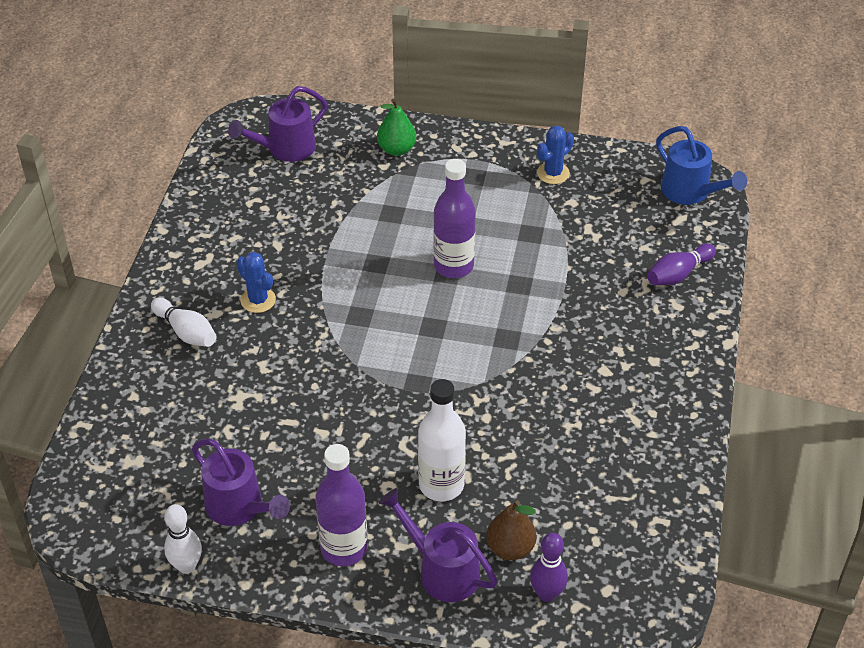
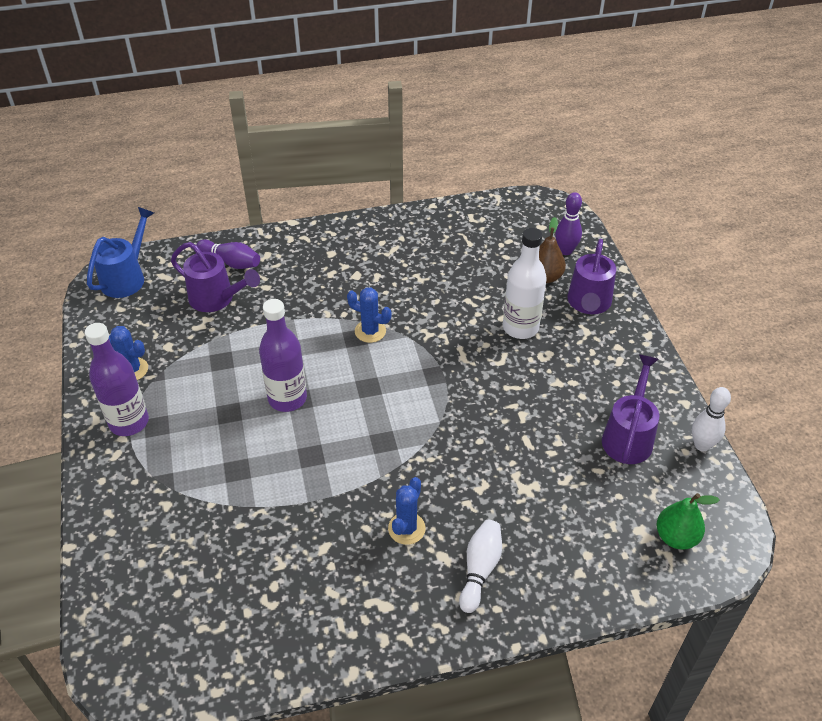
camera: 115 degrees left, 0 degrees up
purple watering can [228,86,327,162] -> purple watering can moved to [171,242,260,312]
purple bottle [315,444,368,566] -> purple bottle moved to [85,323,149,436]
green pear [377,98,416,156] -> green pear moved to [657,493,720,550]
none -> blue cactus [347,287,392,343]

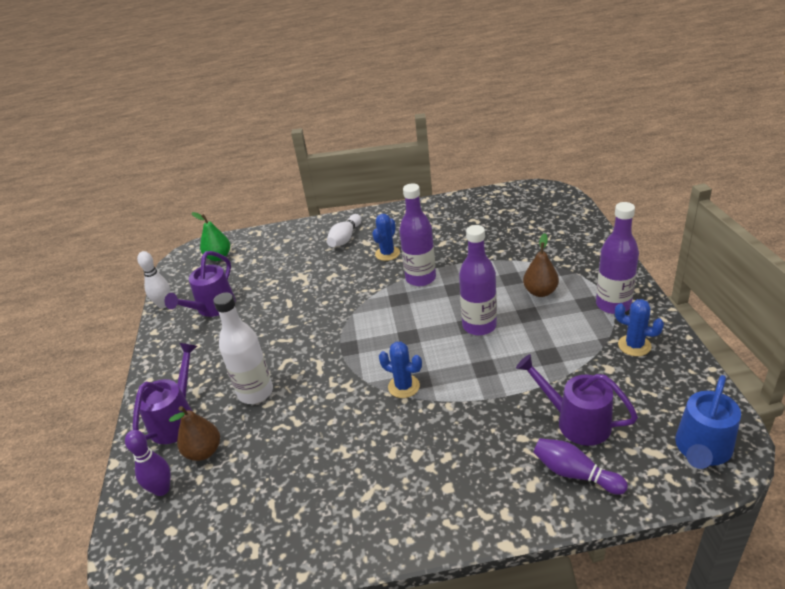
camera: 170 degrees left, 10 degrees down
none -> purple bottle [399,184,436,286]
none -> brown pear [523,233,559,297]

